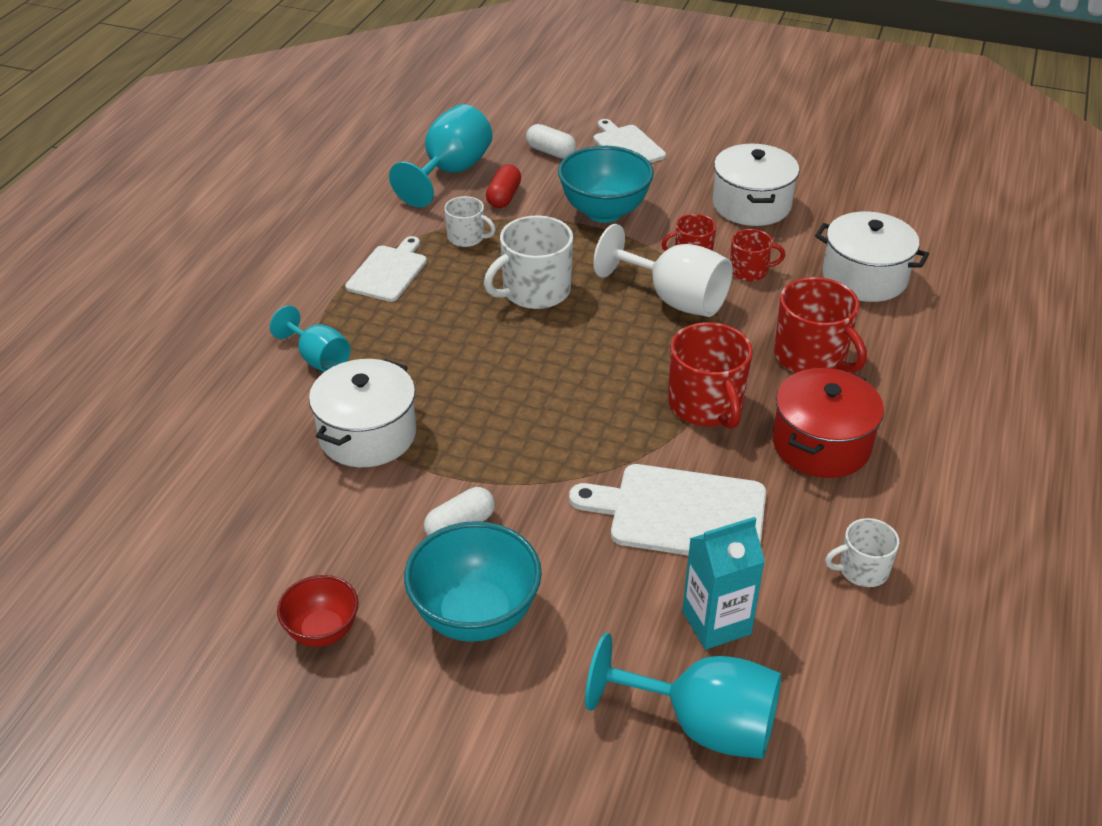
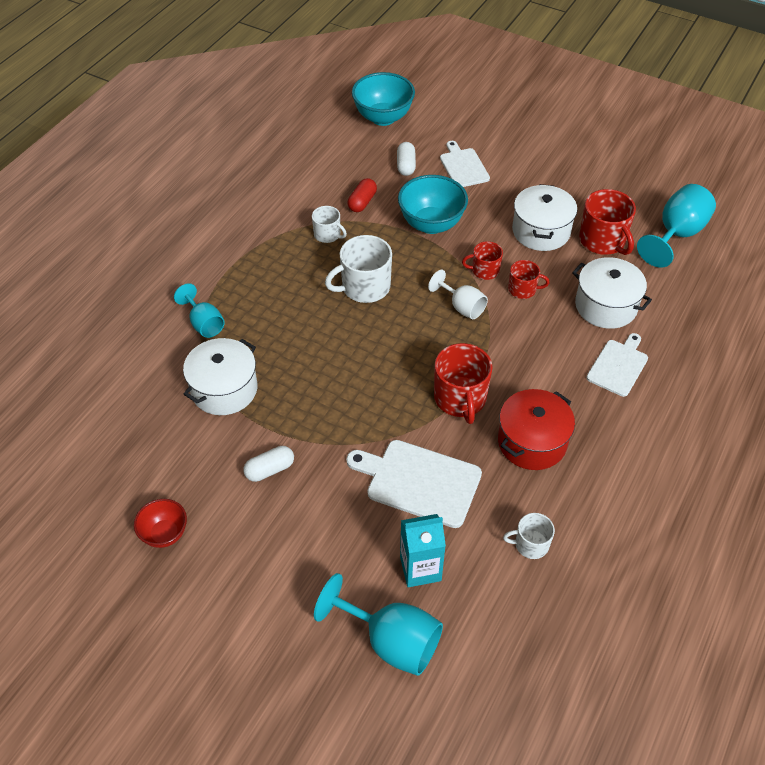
camera: 10 degrees right, 10 degrees up
white cutting board [345,236,427,302] -> white cutting board moved to [586,333,648,397]
turquoise goblet [389,104,493,207] -> turquoise goblet moved to [637,184,716,268]
turquoise bowl [404,521,542,642] -> turquoise bowl moved to [352,72,415,126]
white capsule [526,124,576,159] -> white capsule turned 45 degrees clockwise [397,142,416,176]
white goblet [593,224,733,317] -> white goblet [428,270,488,319], size x0.62
red mug [774,277,867,373] -> red mug moved to [579,189,636,255]

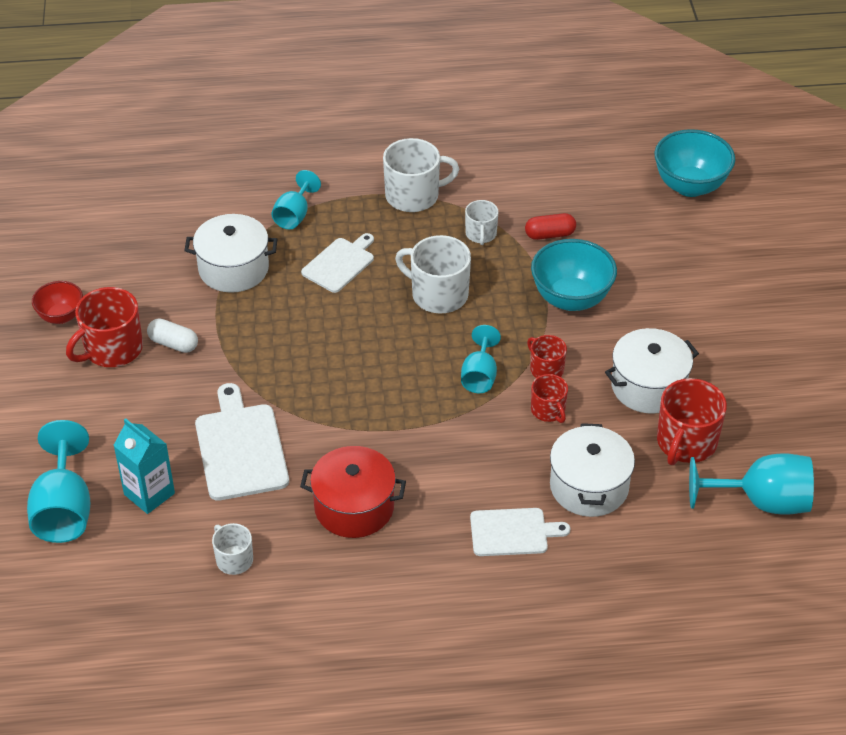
camera: 55 degrees right, 5 degrees down
white capsule [397,142,416,176] -> none
white goblet [428,270,488,319] -> turquoise goblet [461,325,501,393]
red mug [434,343,493,424] -> red mug moved to [66,287,143,367]
white cutting board [440,141,490,187] -> white cutting board moved to [301,233,374,293]
none -> white mug [383,138,459,212]

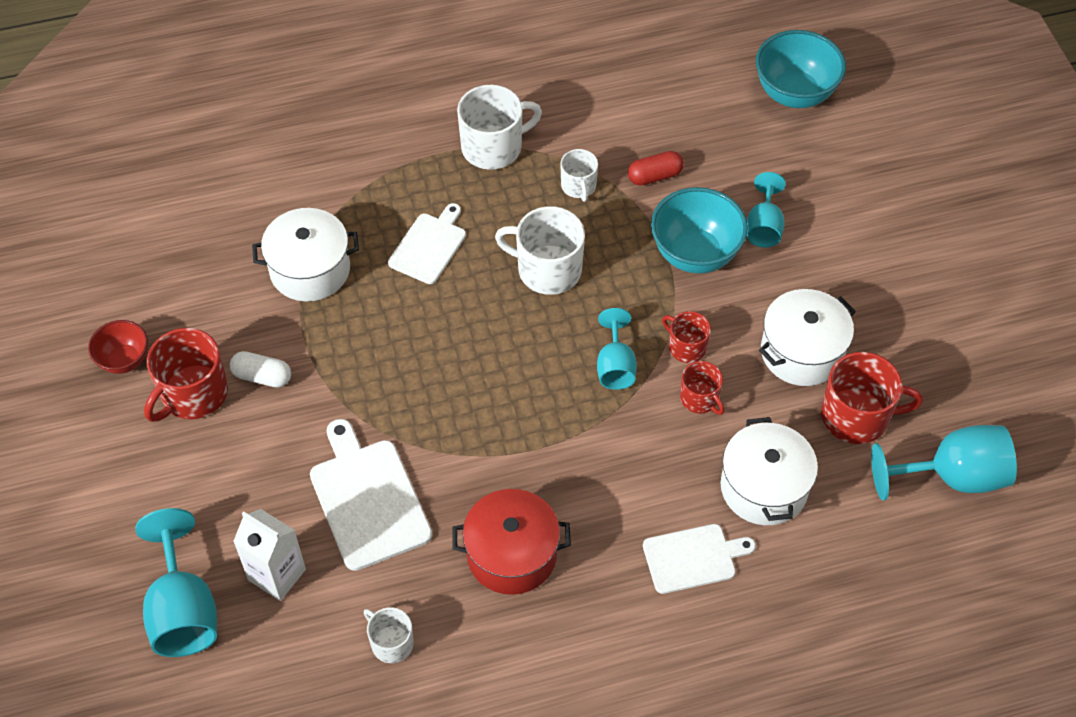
camera: 10 degrees left, 10 degrees up
turquoise carton [113,418,175,514] -> white carton [233,509,306,601]
turquoise goblet [271,170,321,229] -> turquoise goblet moved to [747,172,786,248]
red mug [657,378,727,465] -> red mug turned 105 degrees counterclockwise [821,352,923,444]

